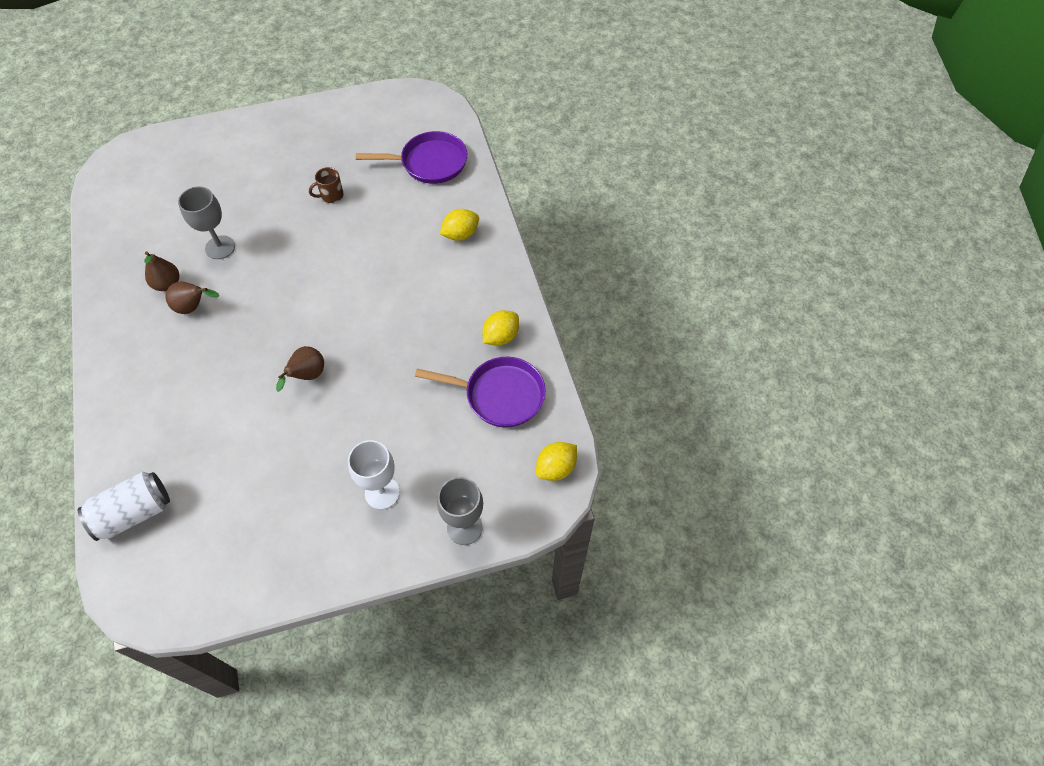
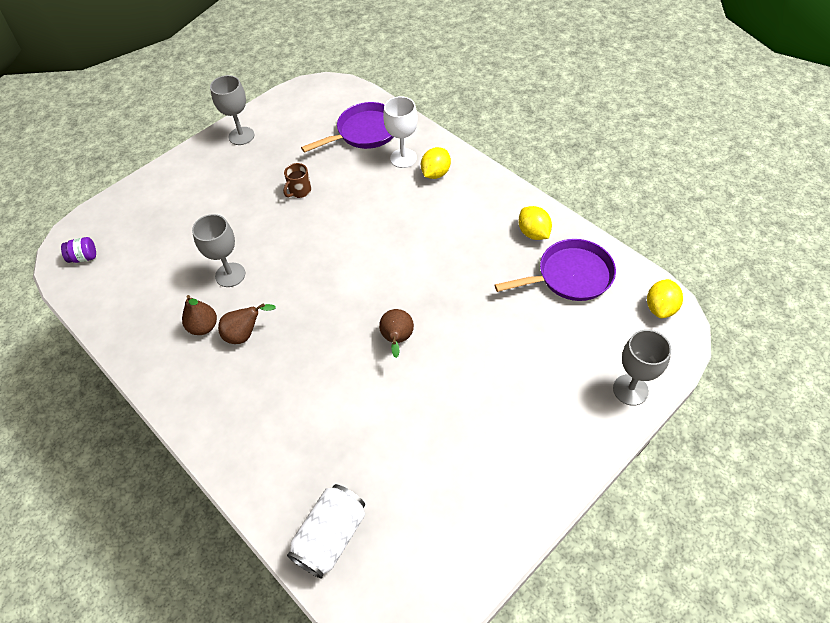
camera: 25 degrees left, 5 degrees down
white goblet [348,440,400,509] -> white goblet moved to [383,96,418,168]
yellow lemon [483,310,519,346] -> yellow lemon turned 45 degrees counterclockwise [518,206,552,240]
none -> purple jar [61,237,96,263]
none -> grey goblet [210,75,254,145]

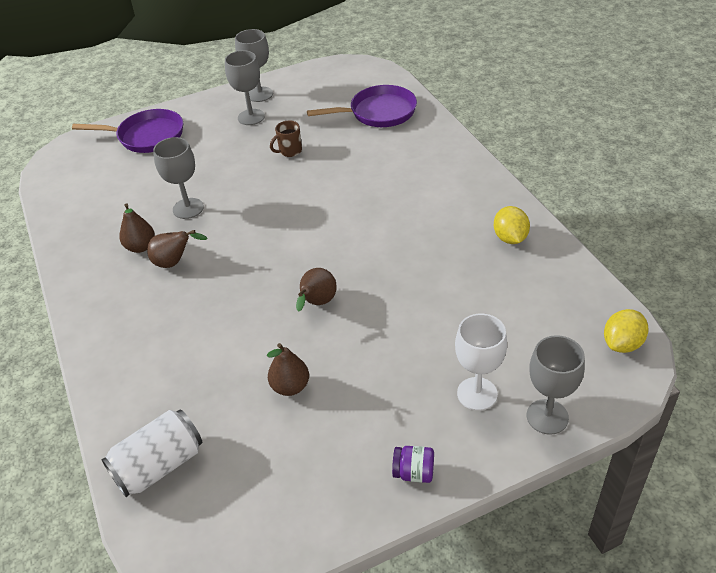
camera: 20 degrees right, 10 degrees down
purple jar [61,237,96,263] -> purple jar moved to [392,446,434,483]
white goblet [383,96,418,168] -> white goblet moved to [455,314,507,411]
yellow lemon [421,147,451,179] -> none
purple pan [495,239,616,301] -> purple pan moved to [72,109,183,153]
none -> grey goblet [225,50,265,125]
none -> brown pear [267,343,309,396]

